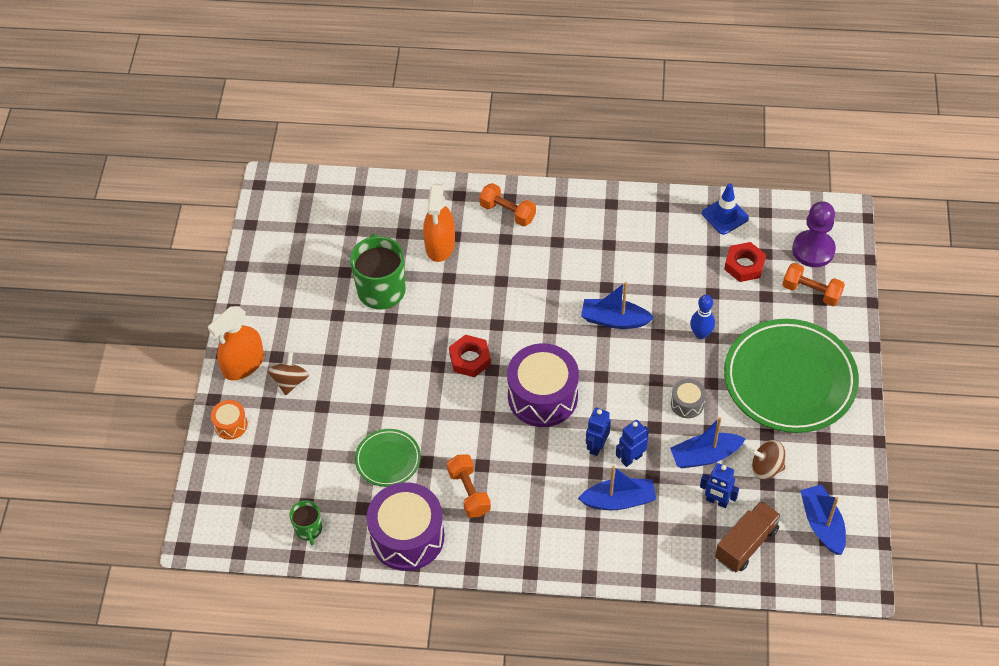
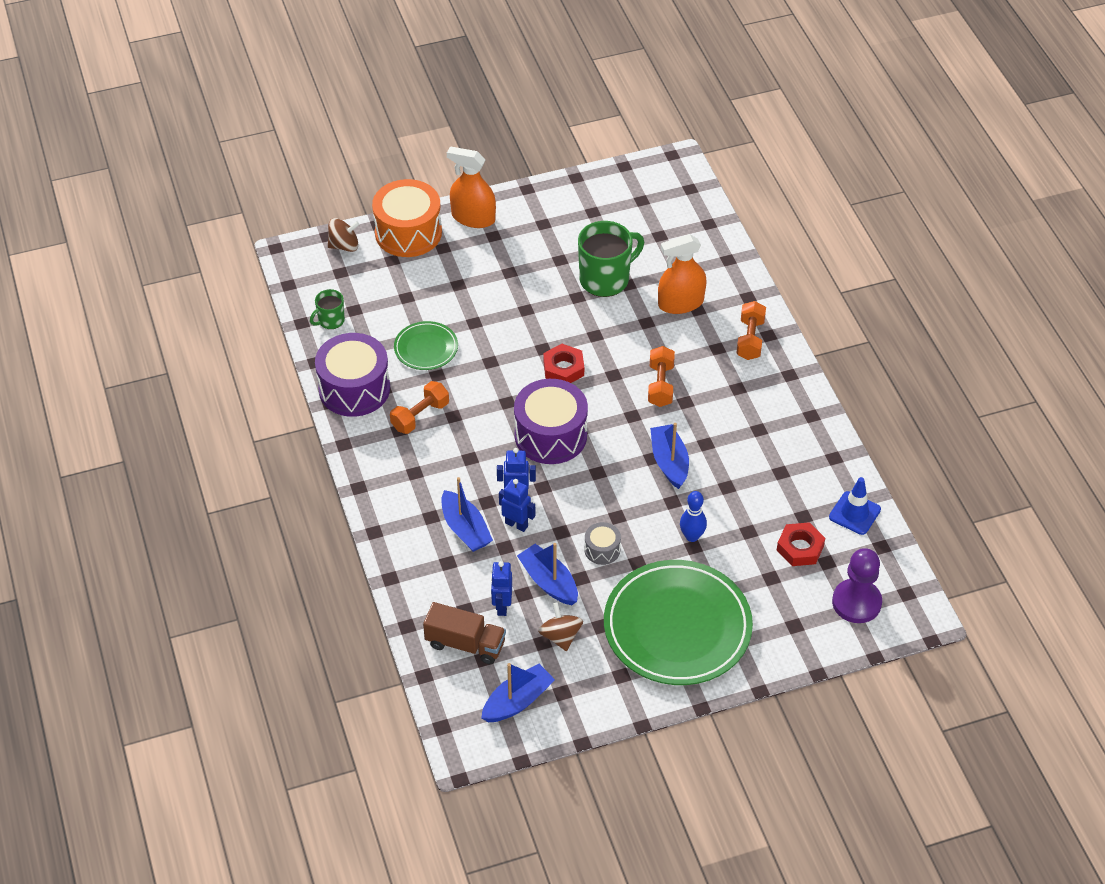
camera: 65 degrees right, 5 degrees down
orange drum [211,400,248,440] -> orange drum [372,179,442,257], size x2.11
brown spinning top [268,352,309,395] -> brown spinning top moved to [328,218,360,252]
orange dumbbell [782,263,845,306] -> orange dumbbell moved to [648,346,675,407]

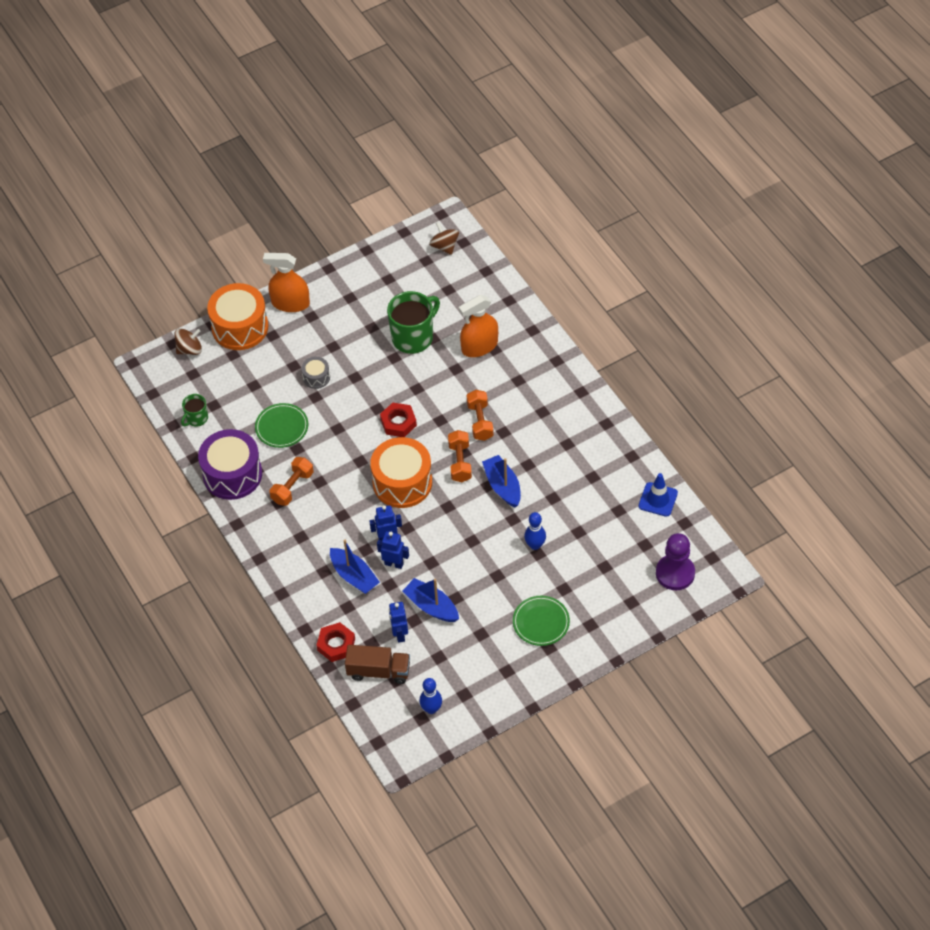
camera: 10 degrees left, 5 degrees up
blue boat [481,663,555,722] -> blue bowling pin [419,678,442,714]
purple drum [514,379,588,464] -> orange drum [370,437,432,508]
brown spinning top [538,602,583,651] -> brown spinning top moved to [429,222,459,255]
grey drum [584,522,621,565] -> grey drum moved to [301,357,330,389]
green plate [604,560,753,685] -> green plate [513,596,570,646], size x0.48
orange dumbbell [736,301,766,360] -> orange dumbbell moved to [448,430,472,482]
red nut [777,522,825,566] -> red nut moved to [316,622,355,662]

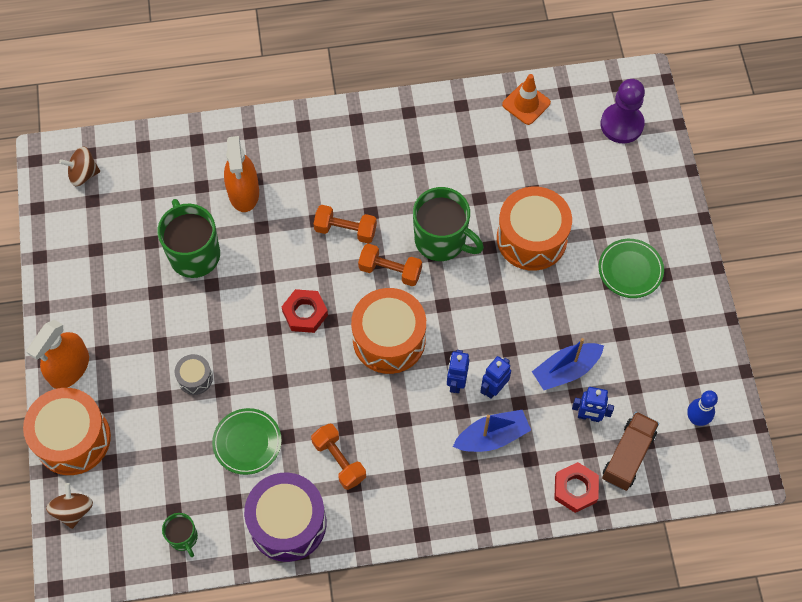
camera: 70 degrees left, 10 degrees up
blue boat [482,455,521,508] -> green mug [413,187,484,261]
blue bowling pin [524,512,546,550] -> orange drum [497,186,572,271]
blue traffic cone [639,473,678,517] -> orange traffic cone [502,74,551,125]

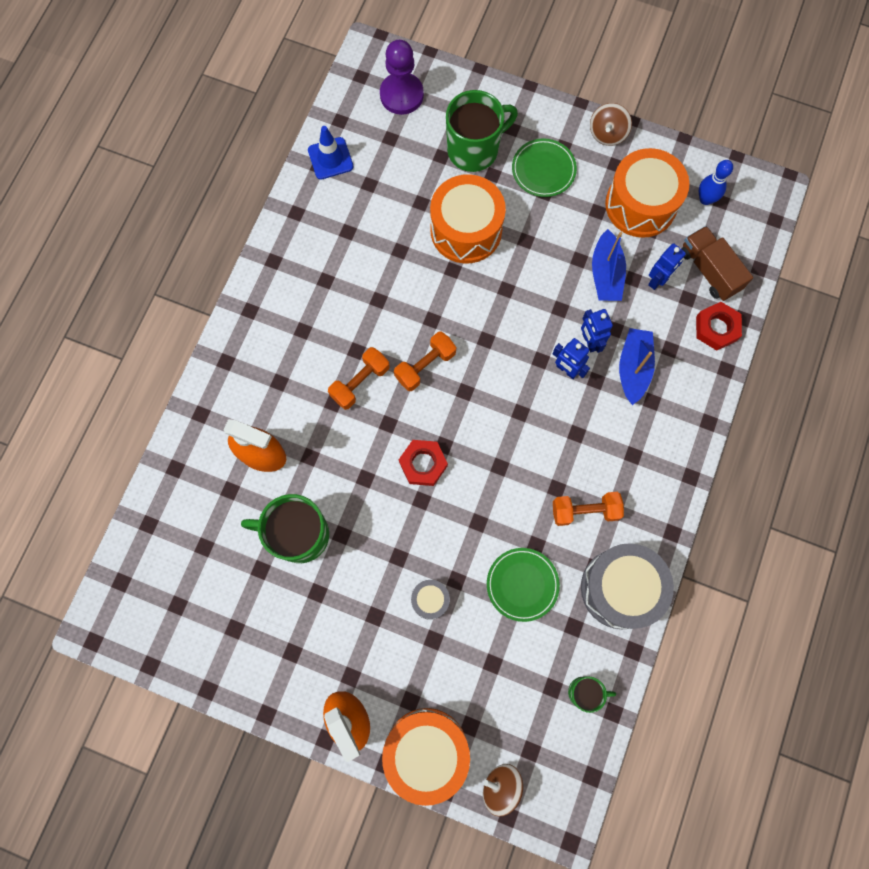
camera: 60 degrees left, 10 degrees up
brown spinning top [59,146,100,186] -> brown spinning top moved to [590,103,632,146]
purple drum [244,473,326,562] -> grey drum [581,543,674,629]
orange drum [351,288,426,374] -> orange drum moved to [605,148,690,238]
green mug [413,187,484,261] -> green mug moved to [446,90,518,172]
orange traffic cone [502,74,551,125] -> blue traffic cone [308,126,353,179]

